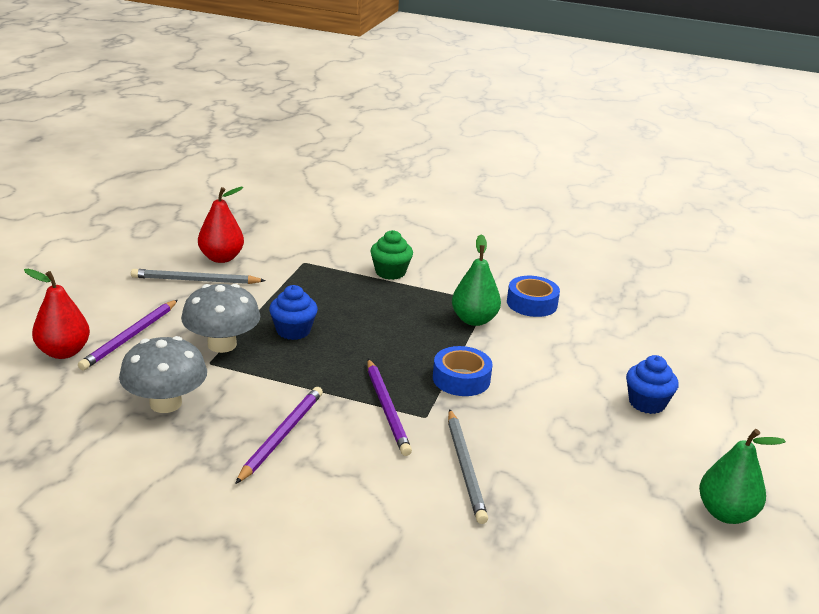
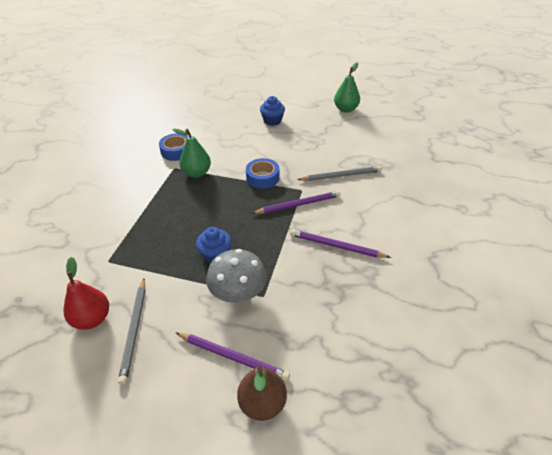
camera: 90 degrees left, 15 degrees up
red pear [24,269,90,359] -> brown pear [237,366,287,421]
grey mushroom [119,336,207,413] -> none
green cupcake [370,230,413,280] -> none

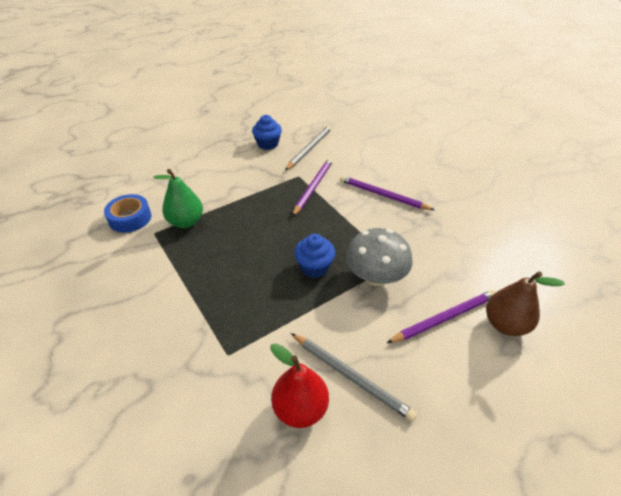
camera: 50 degrees left, 0 degrees up
blue tape [246,158,279,189] -> none
blue cupcake [260,96,285,126] -> blue cupcake moved to [252,115,282,150]
purple pencil [290,229,391,258] -> purple pencil turned 60 degrees clockwise [340,175,434,210]
green pear [334,62,360,113] -> none

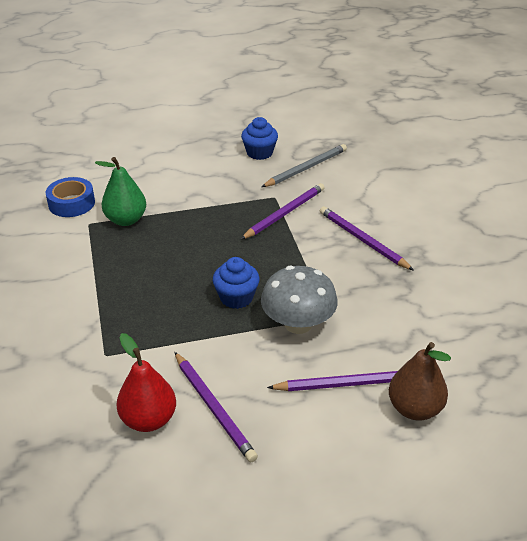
camera: 20 degrees right, 5 degrees down
grey pencil [291,333,417,422] -> purple pencil [175,352,258,462]

